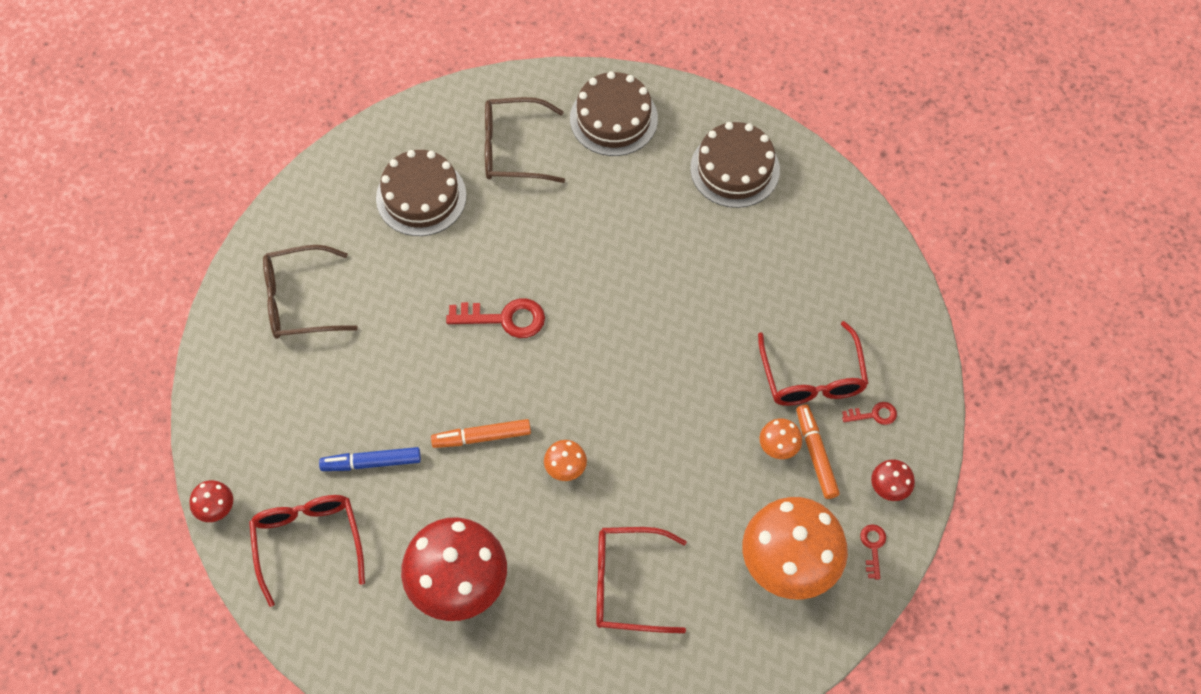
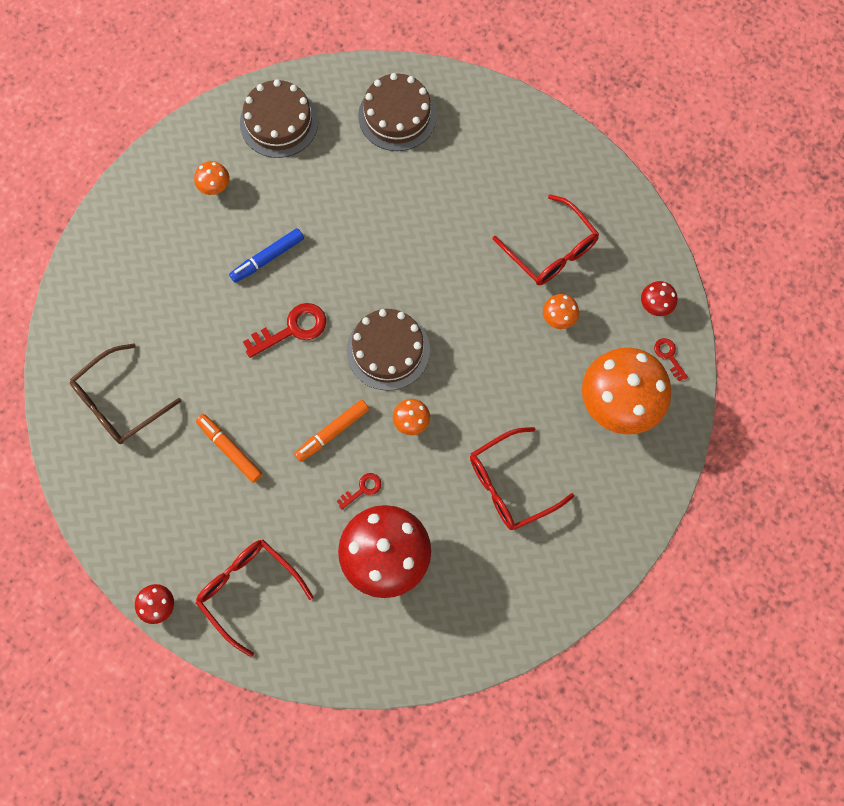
camera: 30 degrees left, 10 degrees up
blue marker [319,447,421,471] -> blue marker moved to [229,228,304,283]
brown cake [376,150,467,236] -> brown cake moved to [346,309,430,391]
brown glasses [485,97,565,183] -> orange mushroom [194,161,229,195]
orange marker [796,404,840,499] -> orange marker moved to [196,414,262,483]
red key [842,402,897,425] -> red key moved to [337,473,381,510]

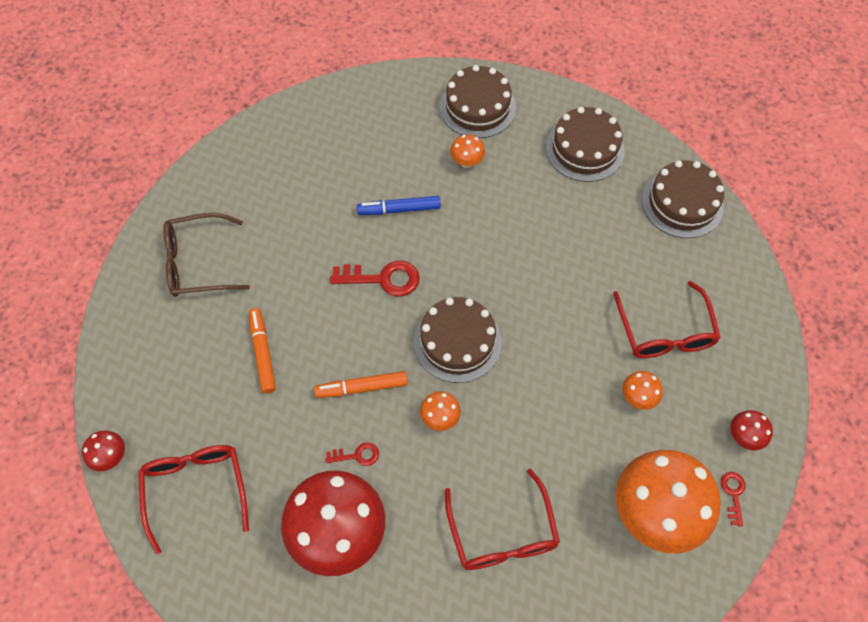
camera: 30 degrees right, 10 degrees down
orange mushroom [194,161,229,195] -> orange mushroom moved to [450,134,485,168]
red glasses [470,427,575,530] -> red glasses turned 105 degrees counterclockwise [445,469,560,570]
none -> brown cake [642,160,724,238]

